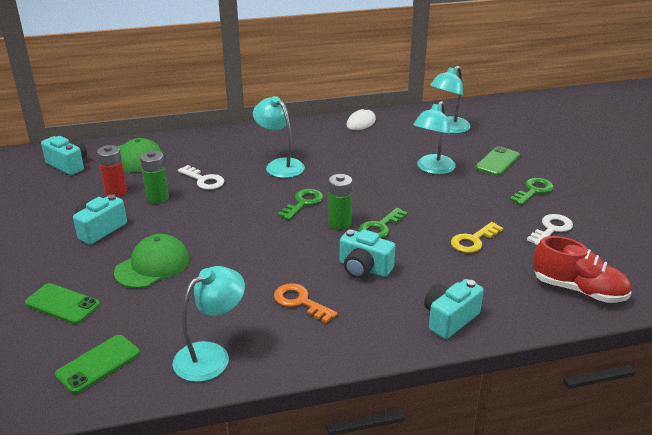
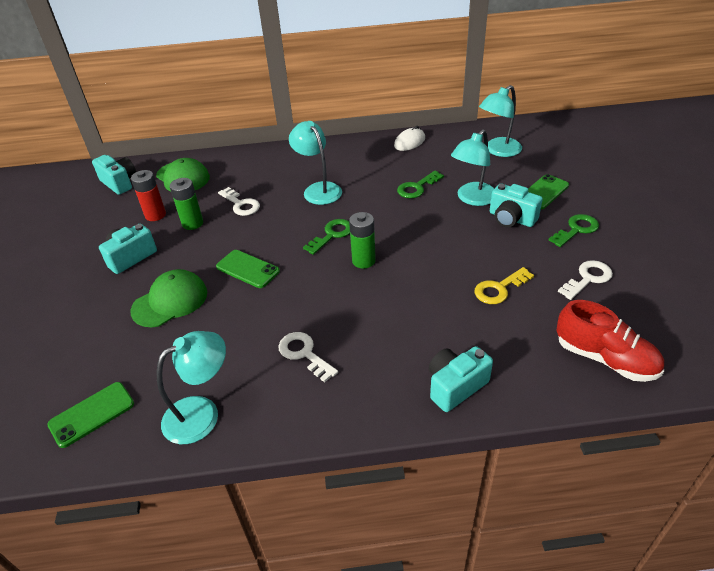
camera: 10 degrees right, 10 degrees up
green phone [25,283,100,324] -> green phone moved to [216,250,280,288]
orange key [274,283,338,323] -> white key [279,332,338,382]
turquoise camera [340,229,395,279] -> turquoise camera moved to [490,184,543,227]
green key [359,208,408,238] -> green key moved to [397,171,444,198]

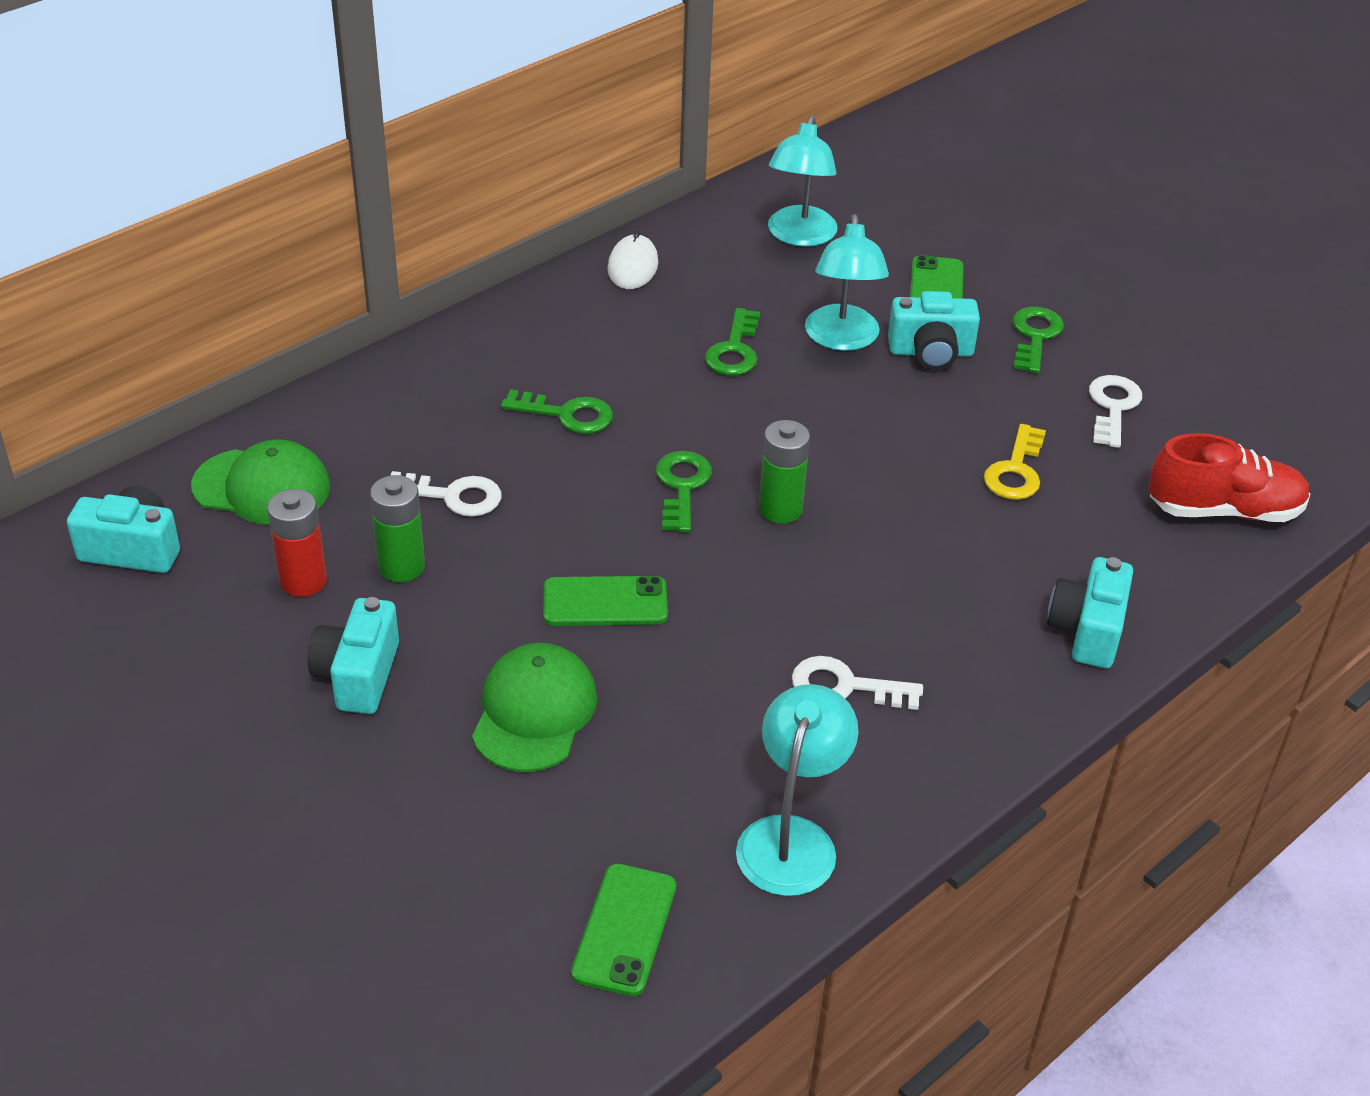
camera: 40 degrees left, 0 degrees up
turquoise lamp [289,121,342,205] -> green key [501,389,613,434]

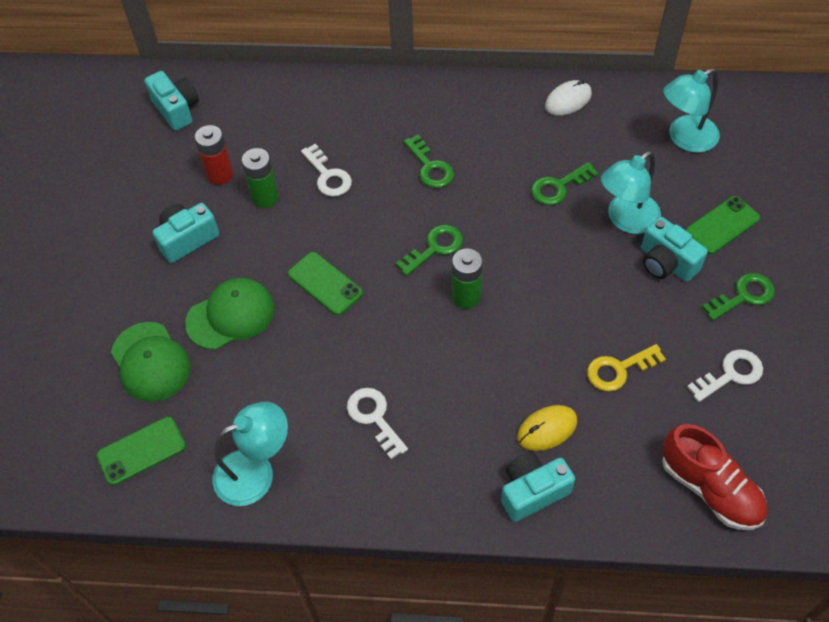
camera: 50 degrees right, 15 degrees up
green cap [191,439,330,525] -> green cap moved to [111,322,191,402]
none -> yellow mouse [517,405,577,451]

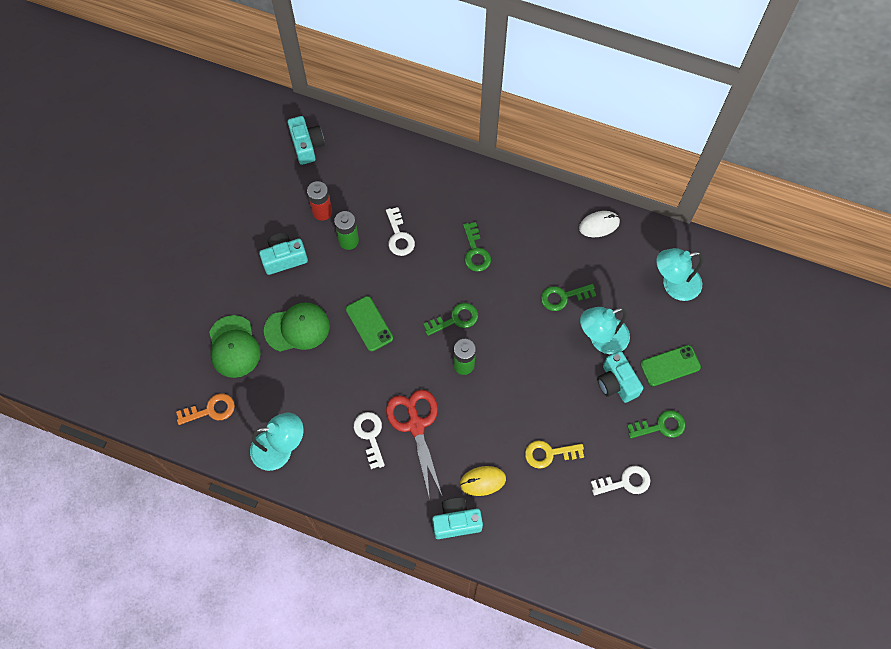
camera: 15 degrees right, 10 degrees up
green phone [96,417,186,486] -> orange key [176,394,235,425]
red shoe [662,424,767,530] -> none
none -> red scissors [386,389,442,500]

